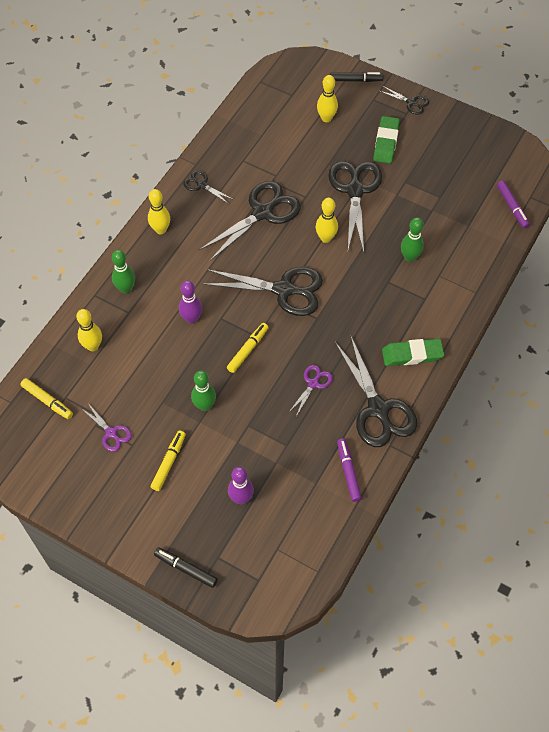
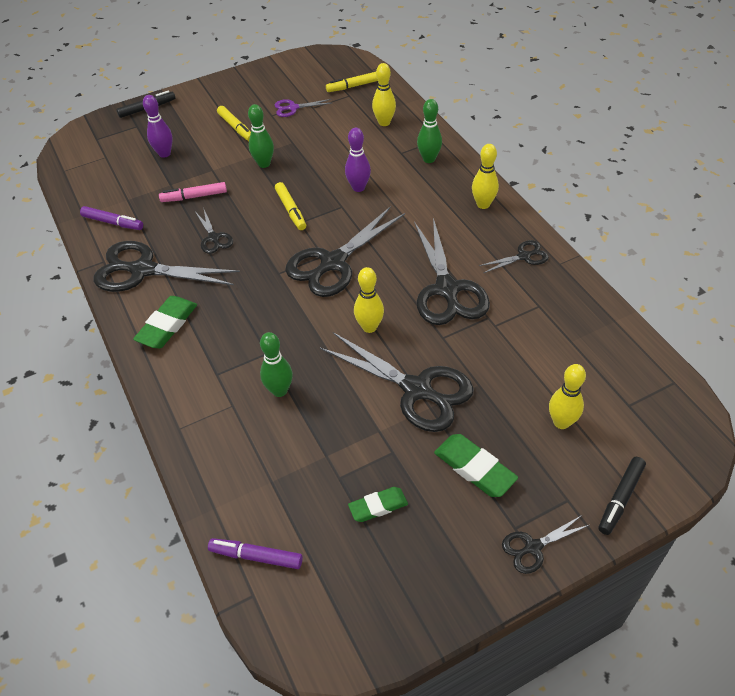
camera: 125 degrees right, 10 degrees down
purple scissors [288,365,333,416] -> black scissors [196,210,233,254]
none -> pink marker [159,182,227,202]
none -> green eraser [348,487,408,522]

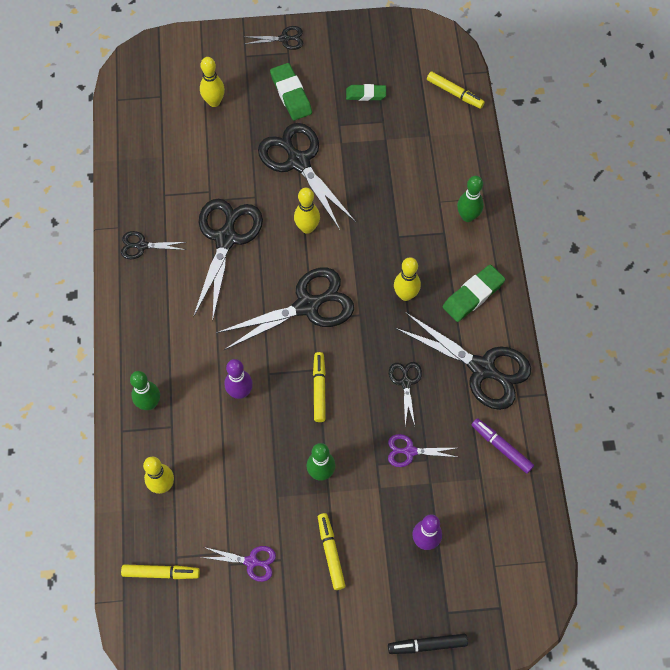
camera: 160 degrees left, 15 degrees up
pink marker [159,182,227,202] -> purple scissors [388,434,457,467]
purple marker [208,538,303,569] -> yellow marker [427,71,485,109]
green bowling pin [260,332,293,397] -> green bowling pin moved to [457,176,484,222]
yellow bowling pin [472,144,499,209] -> yellow bowling pin moved to [394,257,421,301]
black marker [599,457,646,535] -> none

